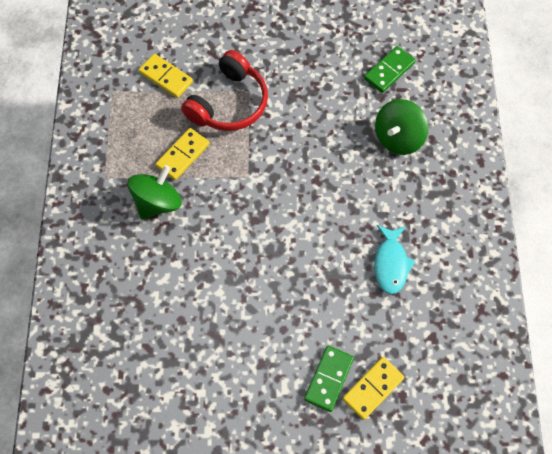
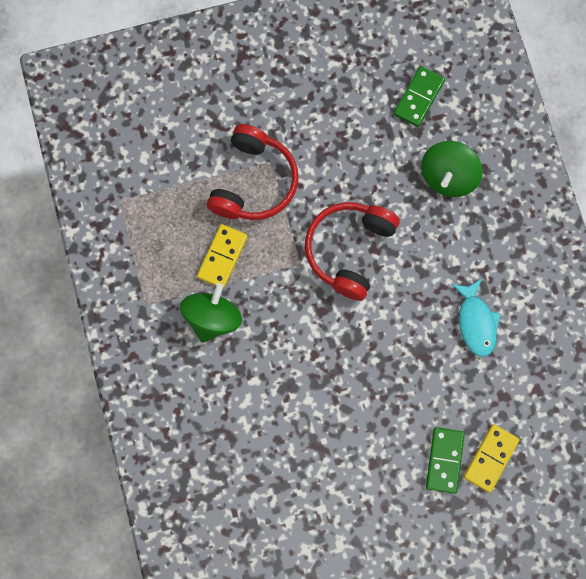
camera: 15 degrees left, 10 degrees up
yellow domino [139,54,193,98] -> none
none -> red headphones [305,202,400,301]

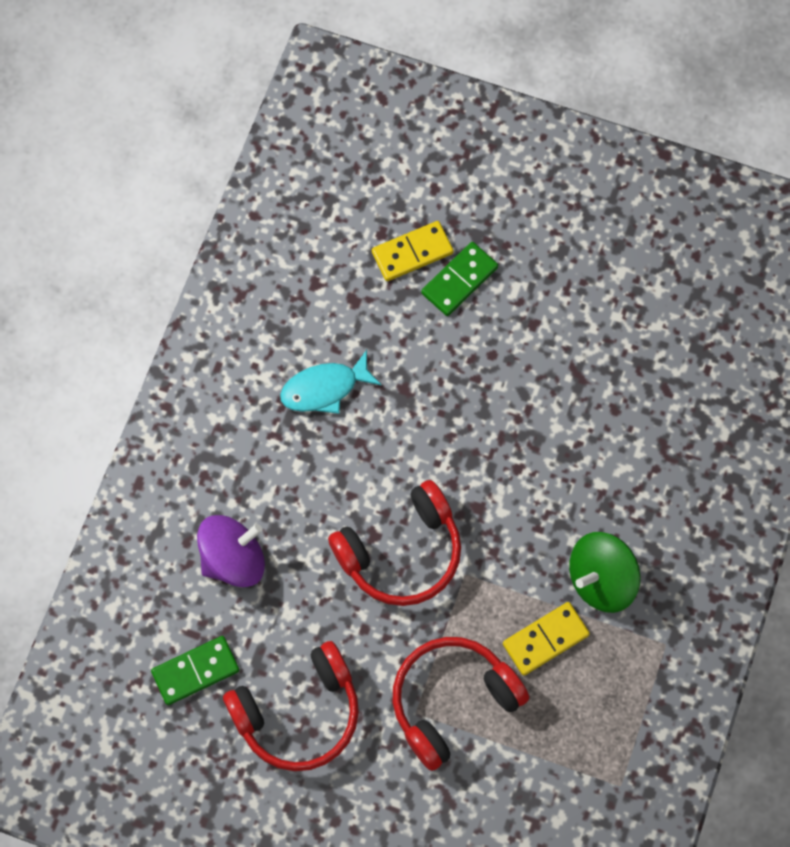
camera: 145 degrees left, 5 degrees down
green spinning top [421,141,483,197] -> purple spinning top [197,515,265,587]
turquoise fish [451,279,501,357] -> turquoise fish turned 135 degrees counterclockwise [280,350,381,414]
none -> red headphones [223,641,359,771]

